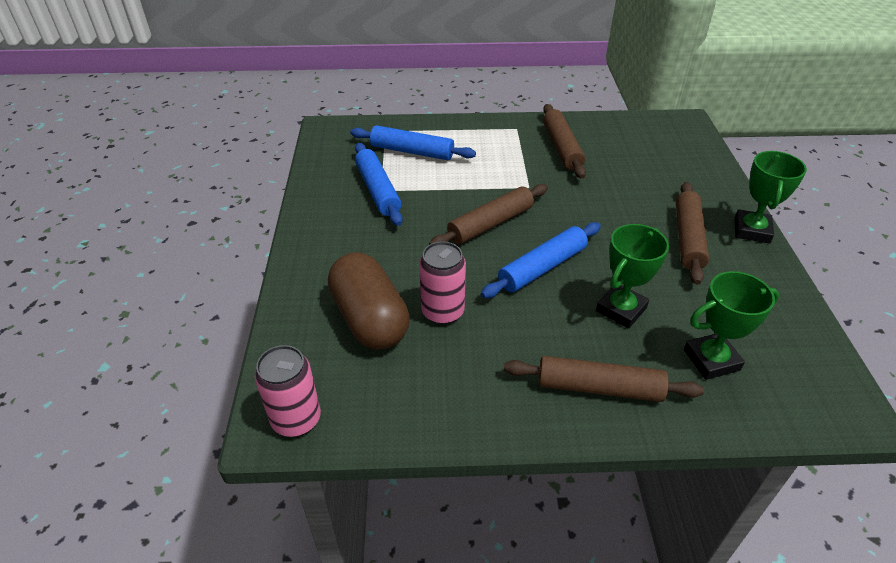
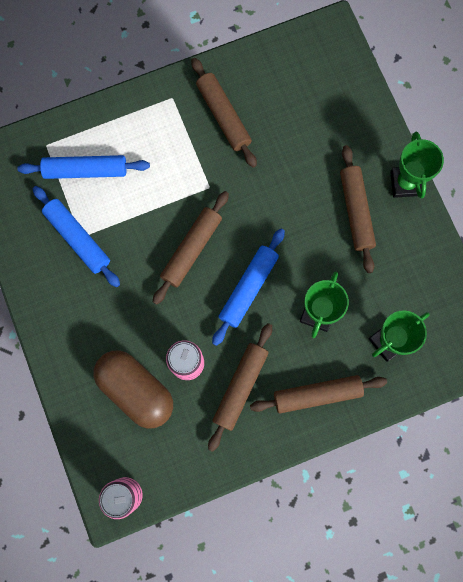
camera: 20 degrees left, 35 degrees up
none -> brown rolling pin [208,323,272,452]

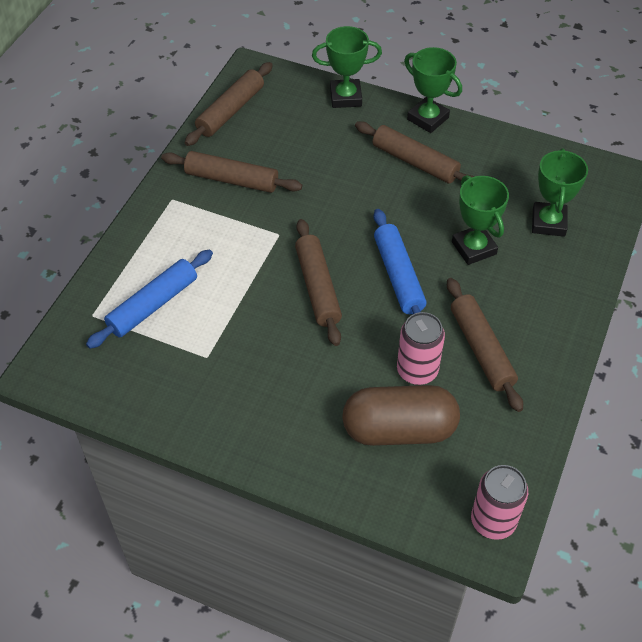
camera: 45 degrees left, 25 degrees down
blue rolling pin [33,186,120,287] -> none
brown rolling pin [250,375,387,413] -> brown rolling pin moved to [185,62,273,146]
none -> green trophy [312,26,382,108]

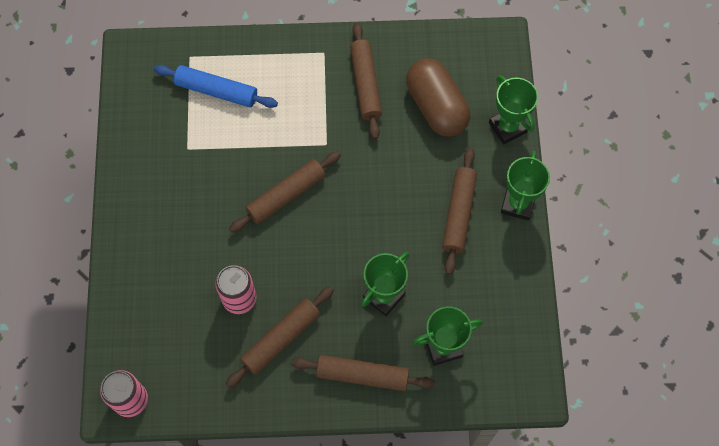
camera: 65 degrees right, 15 degrees up
brown rolling pin [185,62,273,146] -> brown rolling pin moved to [291,355,435,391]
brown capsule [342,385,460,446] -> brown capsule moved to [406,58,470,137]
blue rolling pin [374,209,426,314] -> none

